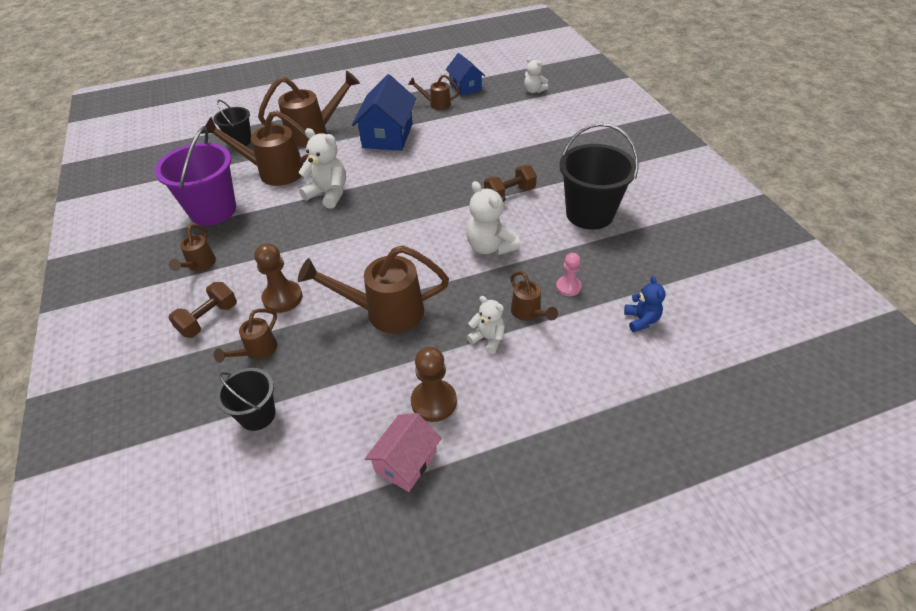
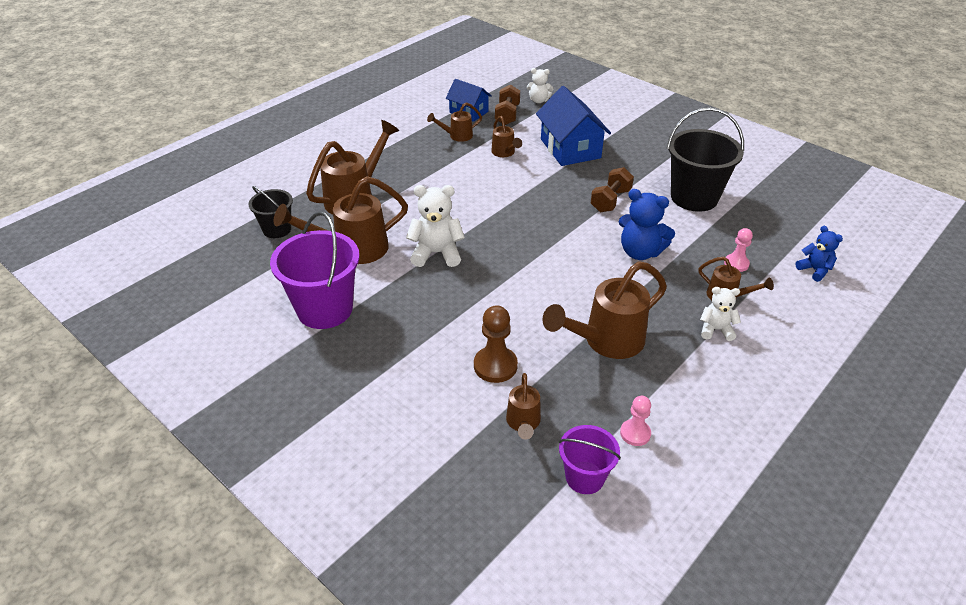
camera: 30 degrees left, 5 degrees down
brown dumbbell [168,282,237,338] -> brown dumbbell moved to [495,85,520,125]
brown watering can [169,224,216,271] -> brown watering can moved to [491,116,522,157]
black bucket [216,368,276,431] -> purple bucket [559,425,621,494]
blue house [352,74,416,151] -> blue house moved to [536,86,611,166]
pink house [365,413,442,492] -> none
brown pawn [411,347,457,422] -> none
white teddy bear [466,181,521,255] -> blue teddy bear [618,189,675,260]
none -> pink pawn [620,396,651,446]

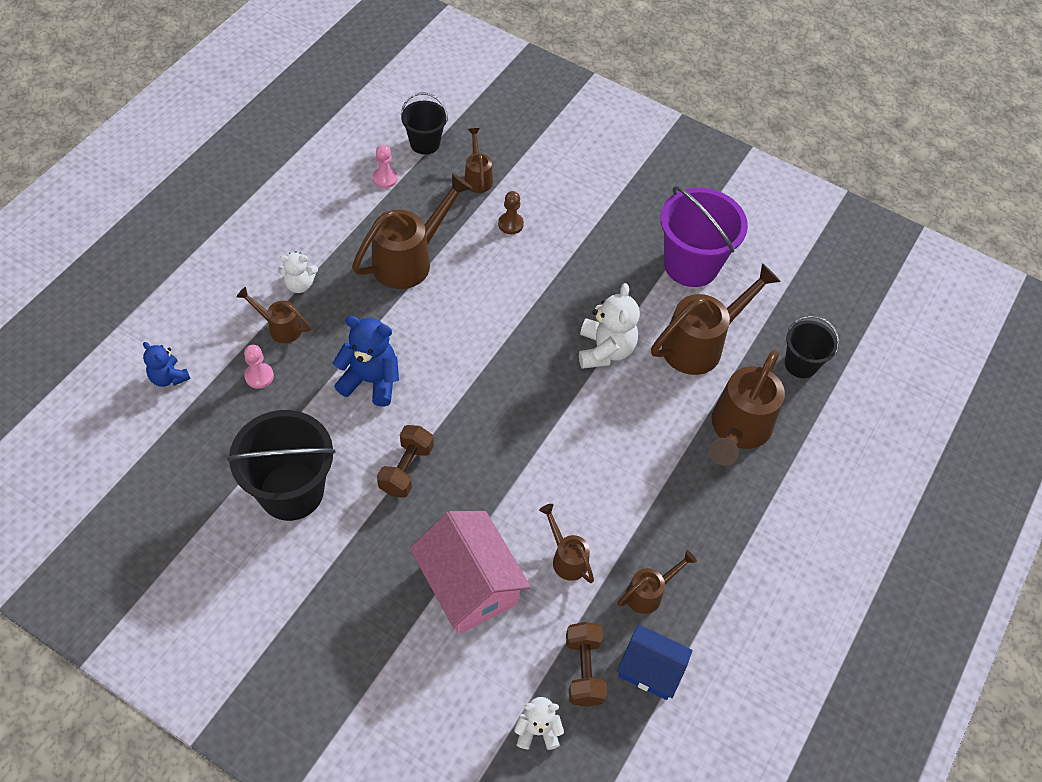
camera: 165 degrees right, 15 degrees up
white teddy bear [406,185,465,267] -> white teddy bear turned 75 degrees counterclockwise [579,283,640,369]
brown pawn [474,306,518,383] -> brown pawn [498,191,524,234], size x0.63
blue house [536,86,611,166] -> pink house [410,511,531,634]
purple bucket [559,425,621,494] -> black bucket [401,93,448,155]

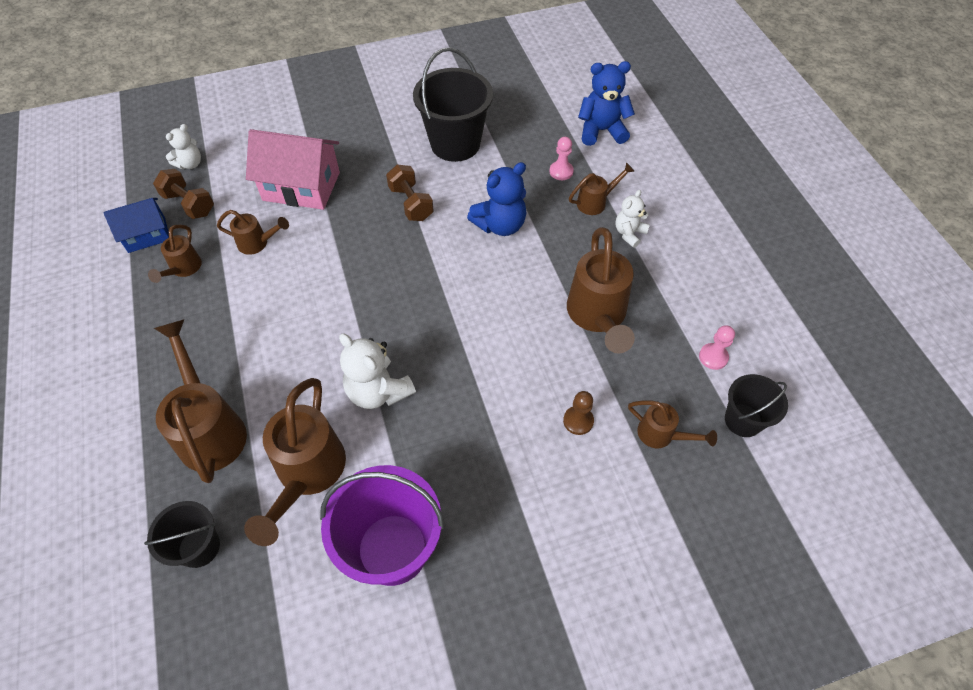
camera: 135 degrees right, 0 degrees up
blue teddy bear [143,342,191,387] -> blue teddy bear [578,61,635,146], size x1.63

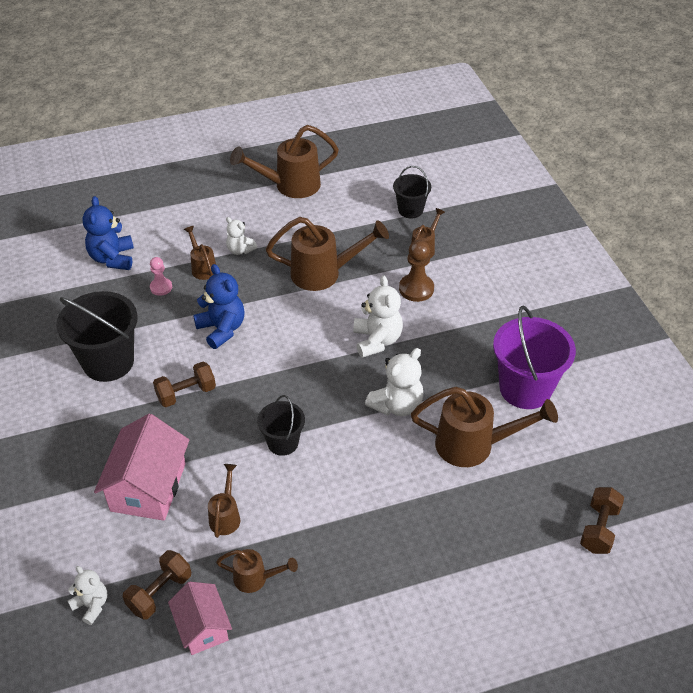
camera: 90 degrees left, 10 degrees down
blue house [103,198,169,253] -> pink house [168,582,232,655]
black bucket [144,501,220,568] -> black bucket moved to [257,395,305,456]
brown watering can [154,319,247,483] -> brown watering can moved to [230,125,339,198]
brown pawn [563,391,594,435] -> brown pawn [399,240,434,302], size x1.58
pink pawn [699,325,735,370] -> none
none -> white teddy bear [353,276,403,358]
none -> brown dumbbell [580,487,624,554]

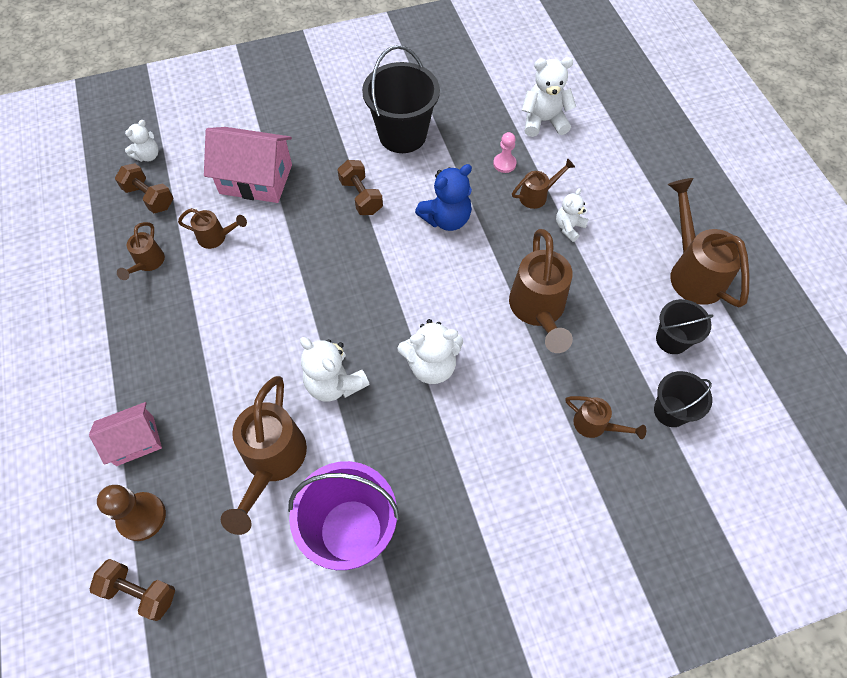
camera: 90 degrees right, 15 degrees up
blue teddy bear [82,196,134,270] -> white teddy bear [522,57,576,137]
pink house [168,582,232,655] -> pink house moved to [89,402,162,466]
black bucket [257,395,305,456] -> black bucket moved to [656,299,713,354]
brown pawn [399,240,434,302] -> brown pawn moved to [97,485,166,541]

